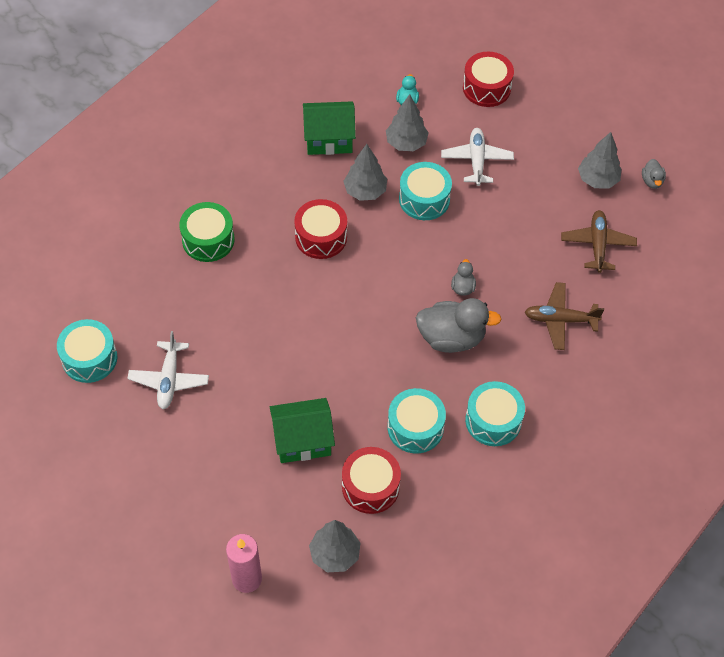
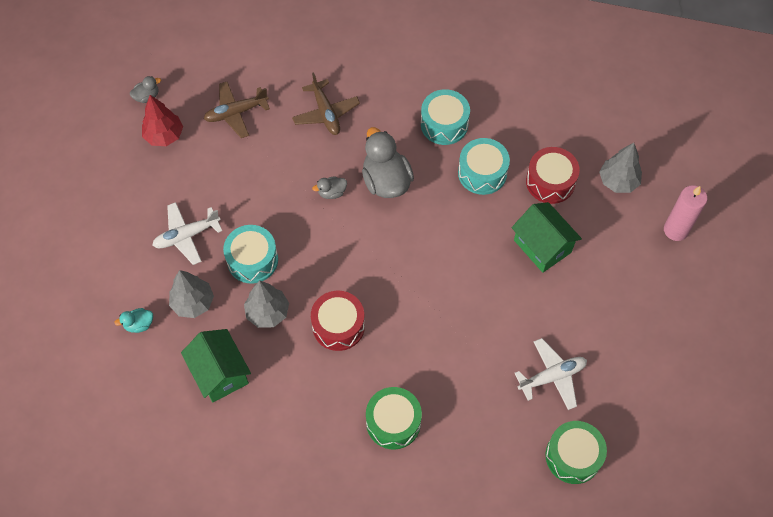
camera: 115 degrees left, 5 degrees up
turquoise drum [57,319,117,383] -> green drum [545,421,607,484]
red drum [463,52,514,107] -> none
grey tree [578,132,622,188] -> red tree [142,95,183,146]

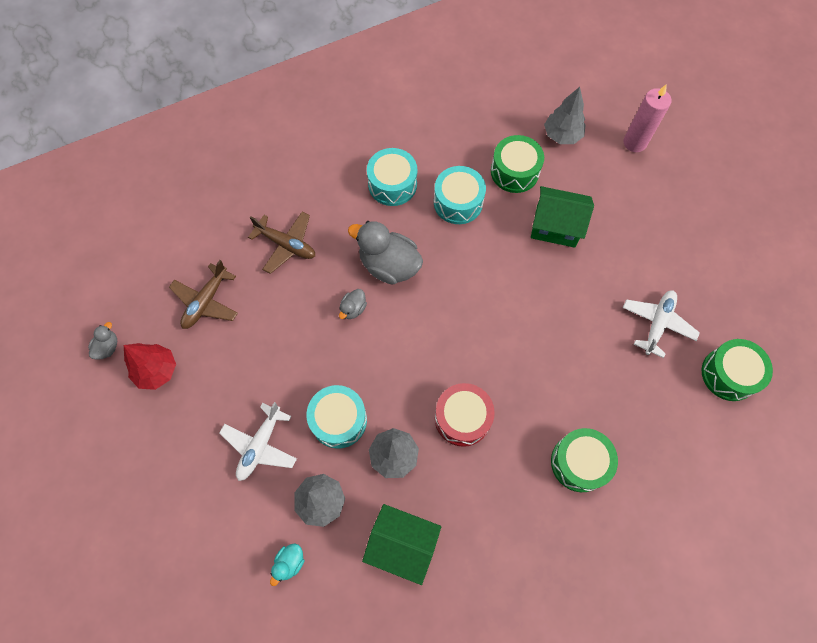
camera: 40 degrees left, 5 degrees up
red drum [526,147,580,204] -> green drum [491,135,544,193]

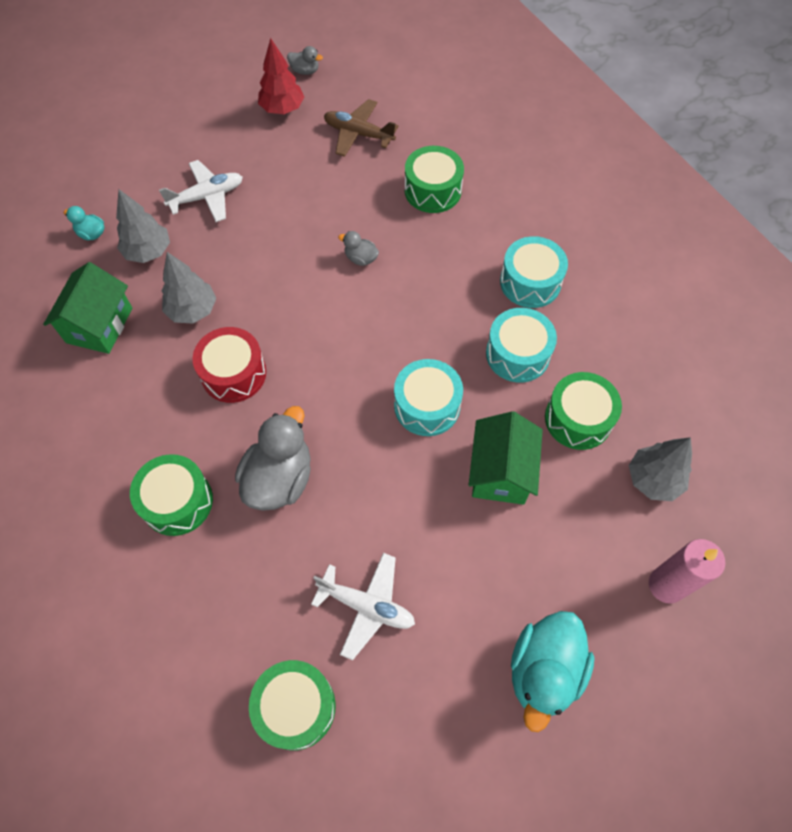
camera: 85 degrees right, 5 degrees down
white plane [219,402,297,481] -> white plane turned 135 degrees clockwise [159,160,243,222]
brown plane [248,212,315,274] -> green drum [405,146,464,213]
turquoise drum [307,385,367,449] -> turquoise drum moved to [394,359,463,436]
grey duck [348,221,423,285] -> grey duck moved to [235,406,311,511]
none -> turquoise duck [511,611,594,732]

